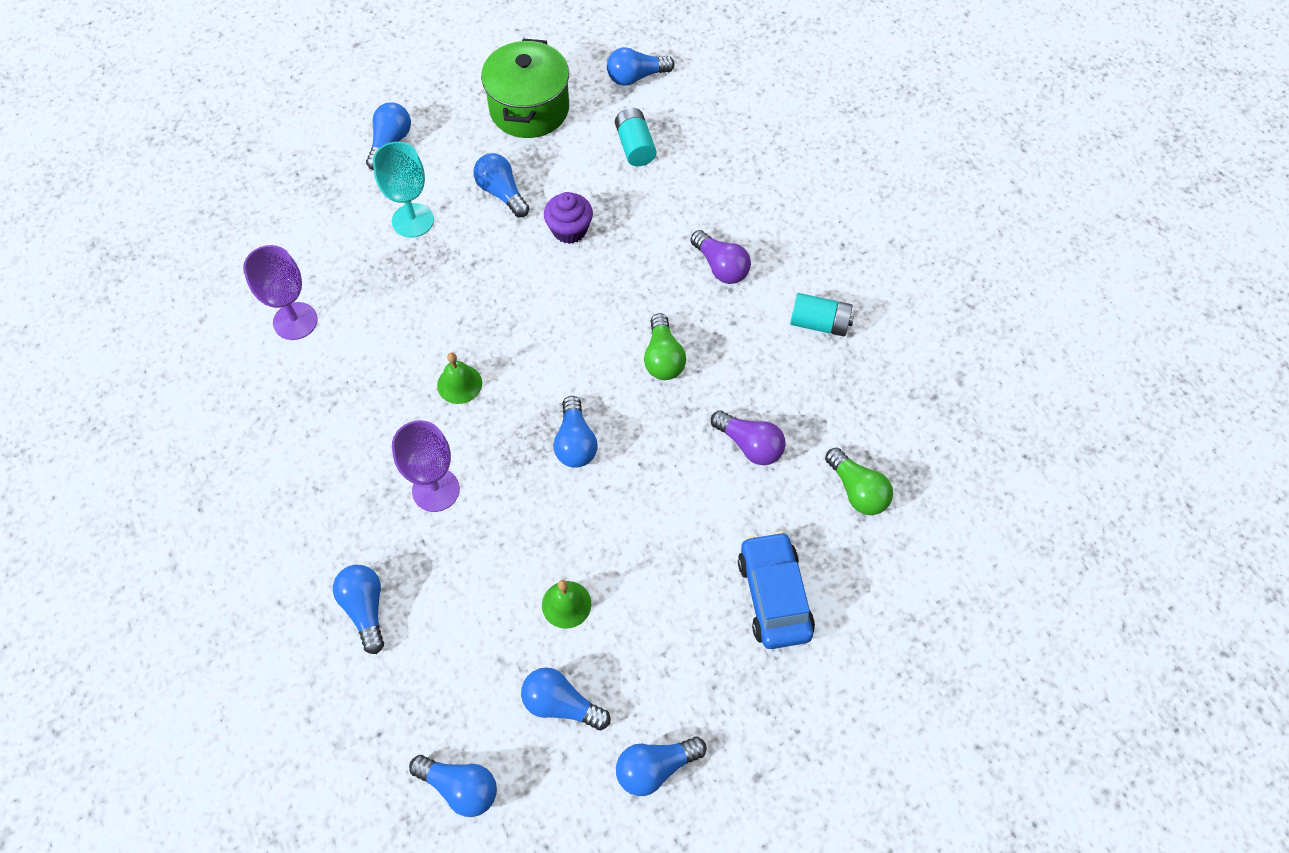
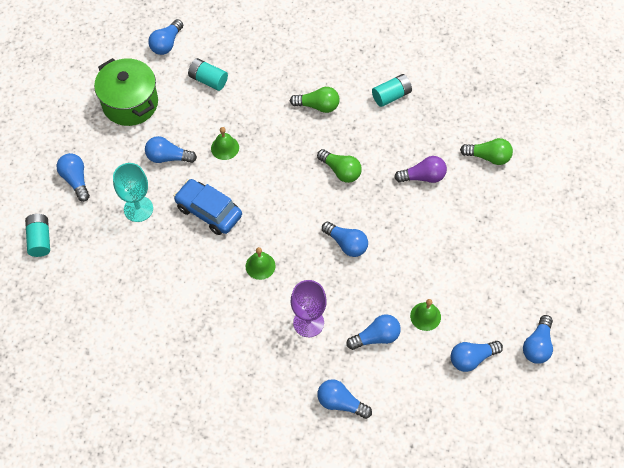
camera: 45 degrees left, 0 degrees up
purple goblet [243,245,318,340] -> none
blue light bulb [409,755,497,817] -> blue light bulb moved to [346,314,401,350]
purple cupcake [544,192,593,244] -> green bell [211,127,239,160]
purple light bulb [690,230,751,284] -> green light bulb [290,87,340,113]
blue car [738,531,815,649] -> blue car moved to [174,179,242,235]
none -> turquoise battery [25,214,50,257]

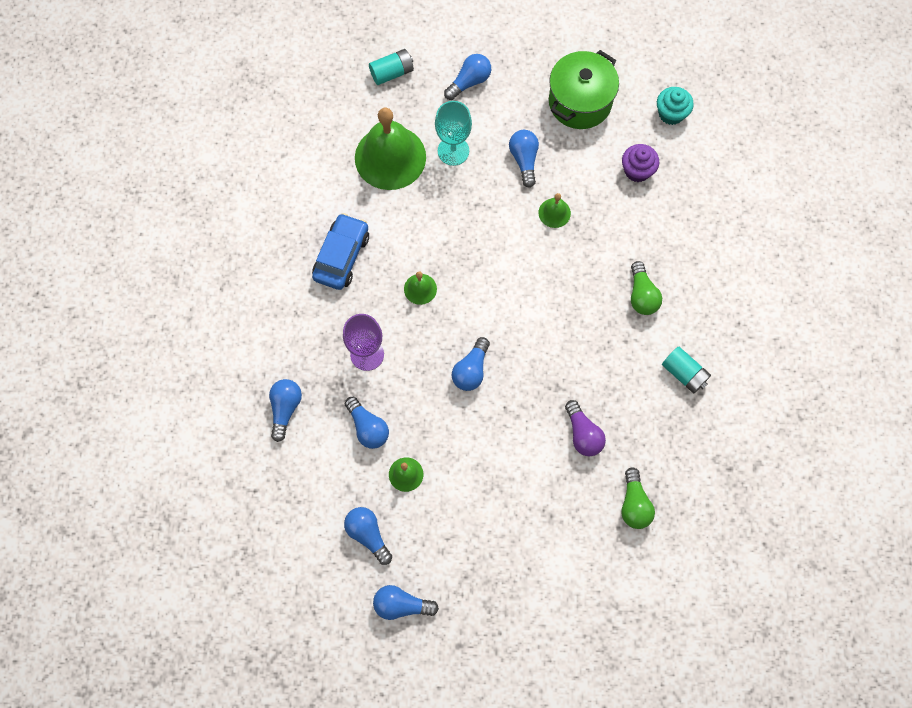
camera: 75 degrees right, 10 degrees up
blue light bulb [148,19,183,55] -> turquoise cupcake [657,87,694,125]
blue car [174,179,242,235] -> blue car moved to [312,213,369,290]
turquoise battery [188,58,228,91] -> purple cupcake [622,144,659,182]
green light bulb [317,149,362,183] -> none
none -> green bell [355,108,426,190]

